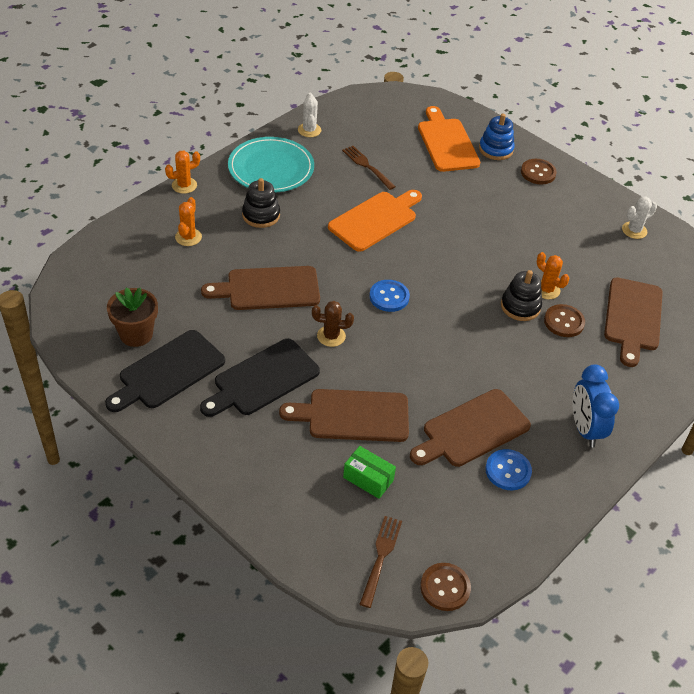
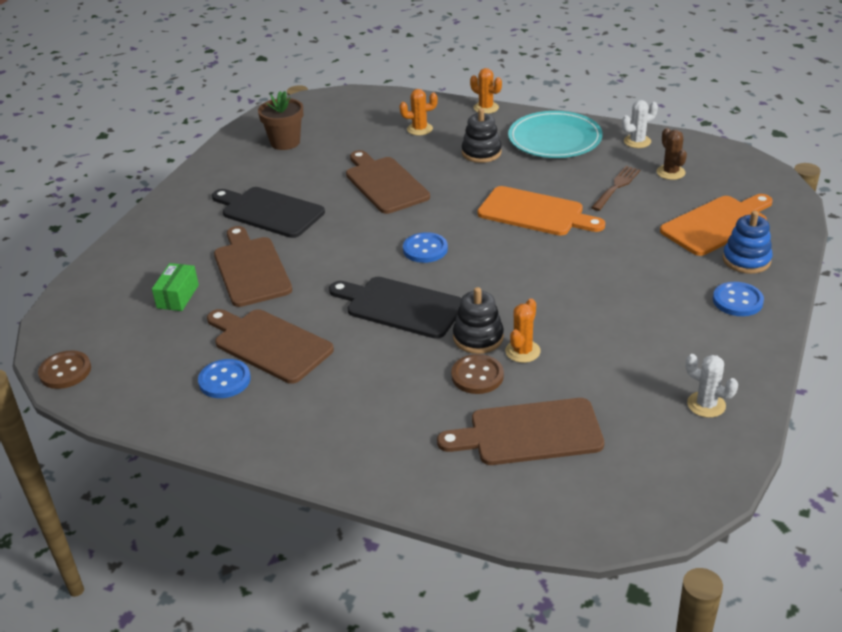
camera: 75 degrees right, 10 degrees down
black cutting board [105,330,225,412] -> black cutting board moved to [329,277,461,339]
brown cactus [312,301,354,347] -> brown cactus moved to [657,128,687,180]
brown fork [360,516,402,608] -> none
brown button [521,159,557,185] -> blue button [713,282,764,316]
blue clock [573,364,619,448] -> none

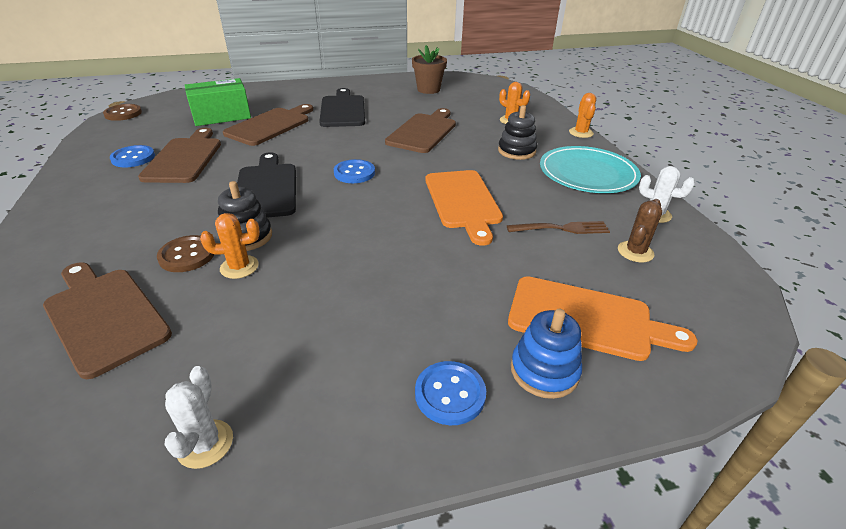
camera: 50 degrees right, 0 degrees up
green box [152,263,199,311] -> green box [185,78,251,126], size x1.67

